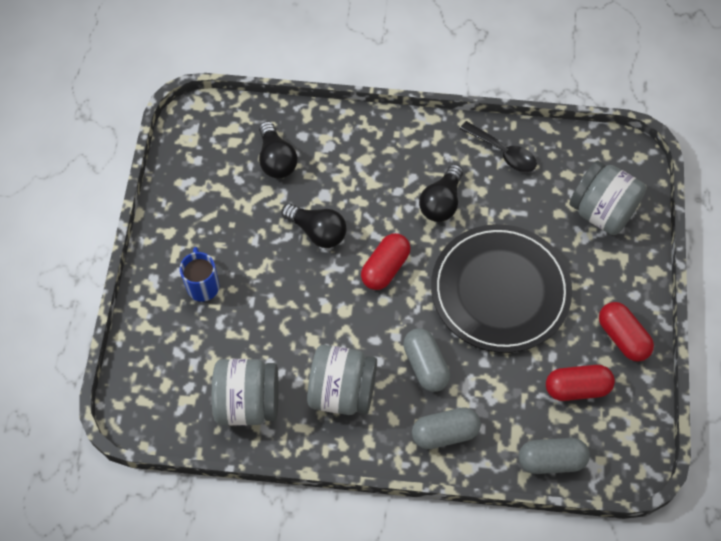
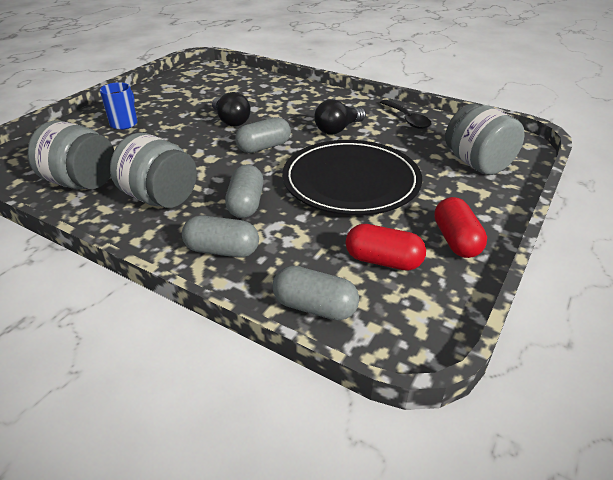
camera: 25 degrees right, 25 degrees down
black light bulb [259,121,297,179] -> none
red capsule [361,233,411,290] -> grey capsule [235,117,291,153]

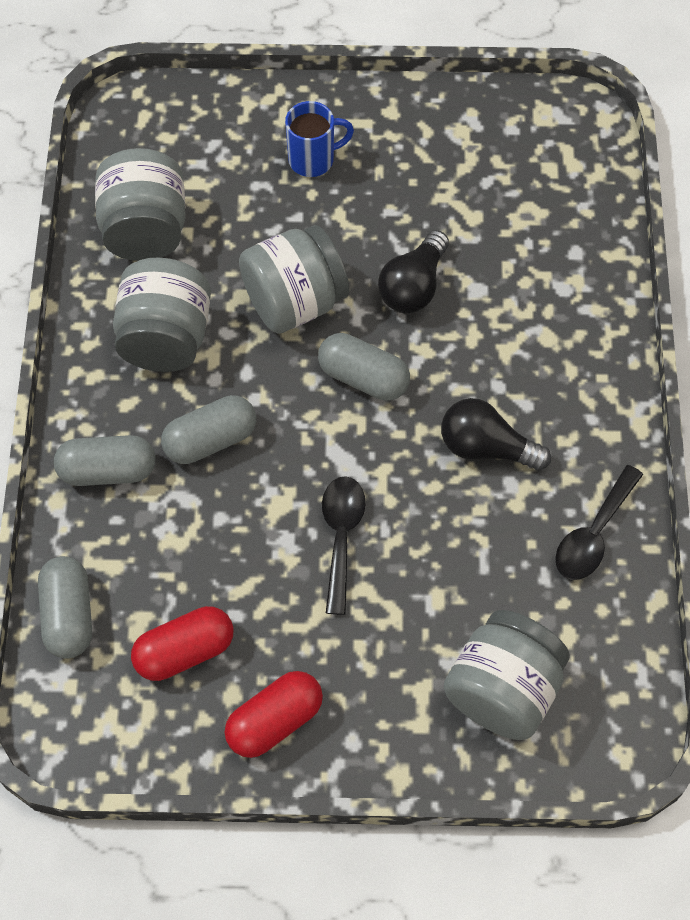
camera: 60 degrees right, 25 degrees up
grey capsule [182,215,259,258] -> grey capsule turned 75 degrees counterclockwise [54,435,156,486]
black plate [282,140,422,215] -> black spoon [322,476,365,615]
red capsule [345,224,426,271] -> red capsule turned 75 degrees clockwise [131,606,234,681]
none -> grey jar [239,225,349,334]

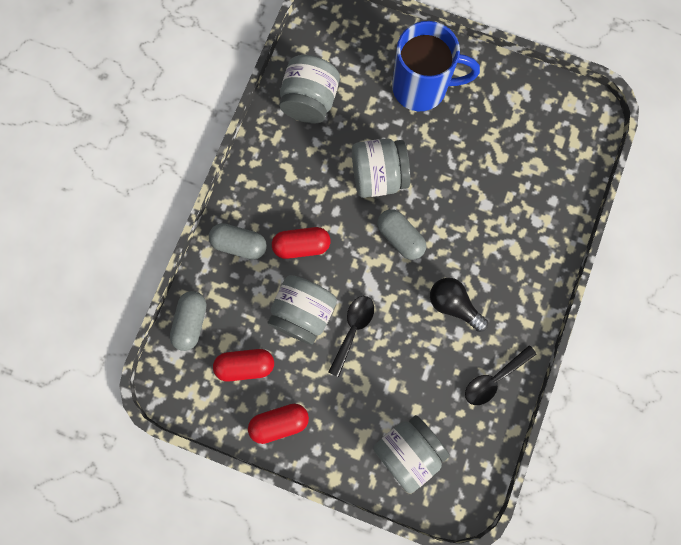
camera: 20 degrees right, 15 degrees up
grey jar [113,258,211,372] -> grey jar moved to [268,275,337,345]
grey capsule [161,395,256,464] -> red capsule [272,227,331,259]
blue mug [285,101,354,177] -> blue mug [392,21,480,111], size x1.95
black light bulb [378,230,449,313] -> none

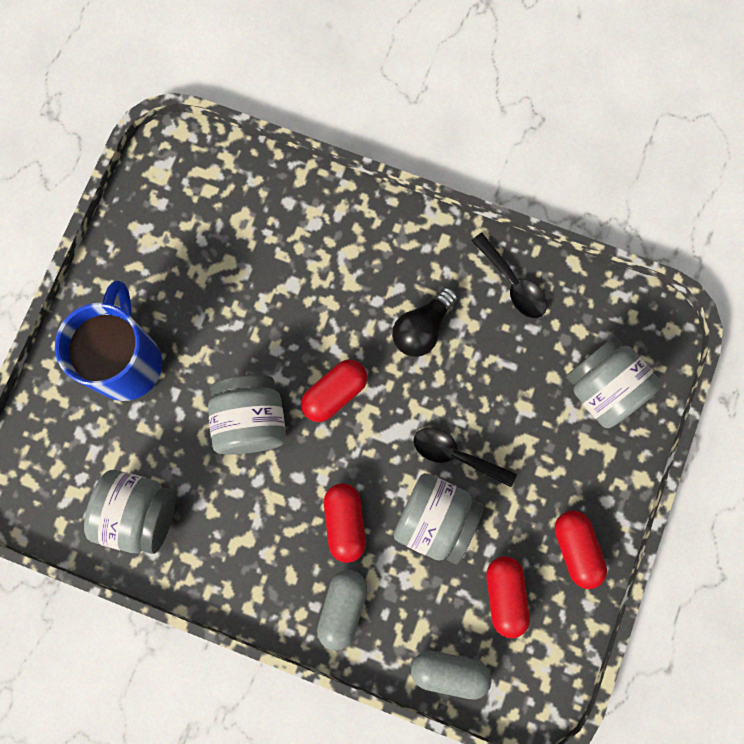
camera: 90 degrees left, 0 degrees up
grey capsule [377,209,426,260] -> red capsule [301,359,367,422]

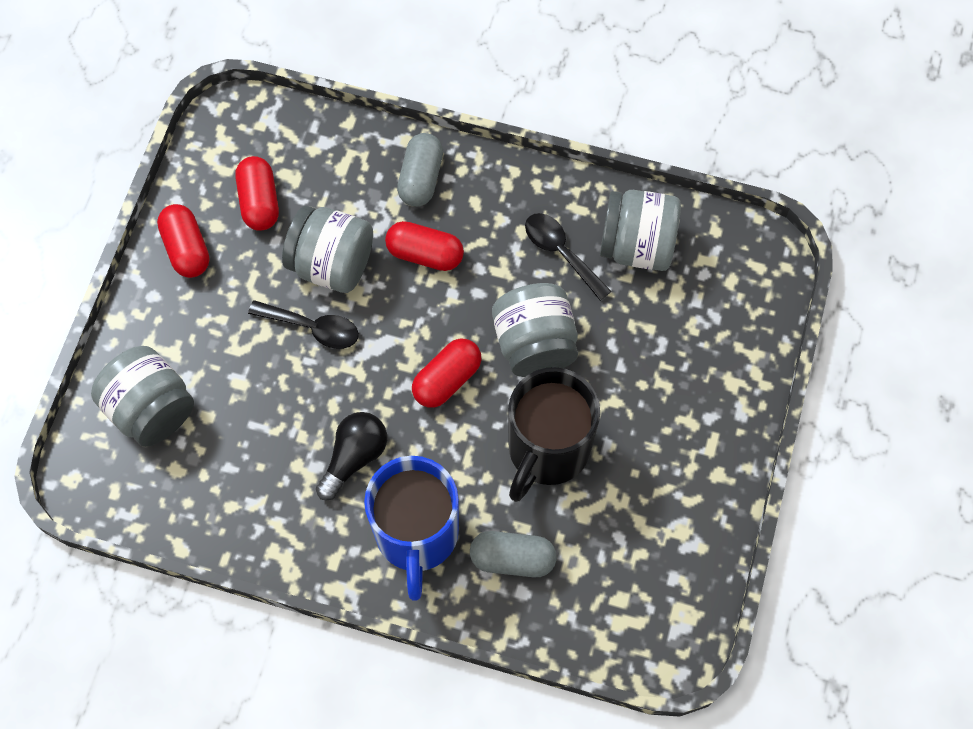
camera: 175 degrees right, 10 degrees down
blue mug [55,281,162,401] -> blue mug moved to [364,456,459,601]
red capsule [324,483,366,563] -> red capsule turned 60 degrees counterclockwise [385,221,464,271]
grey capsule [411,651,492,699] -> grey capsule moved to [470,531,557,577]
black spoon [471,233,547,318] -> black spoon moved to [525,213,611,301]
none -> black mug [508,367,600,502]

